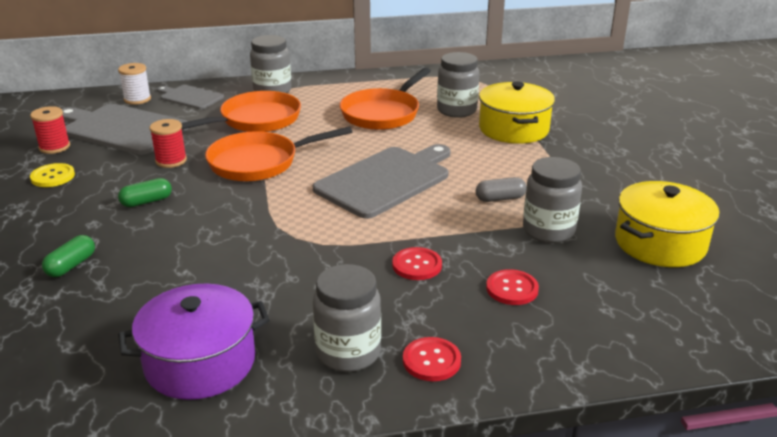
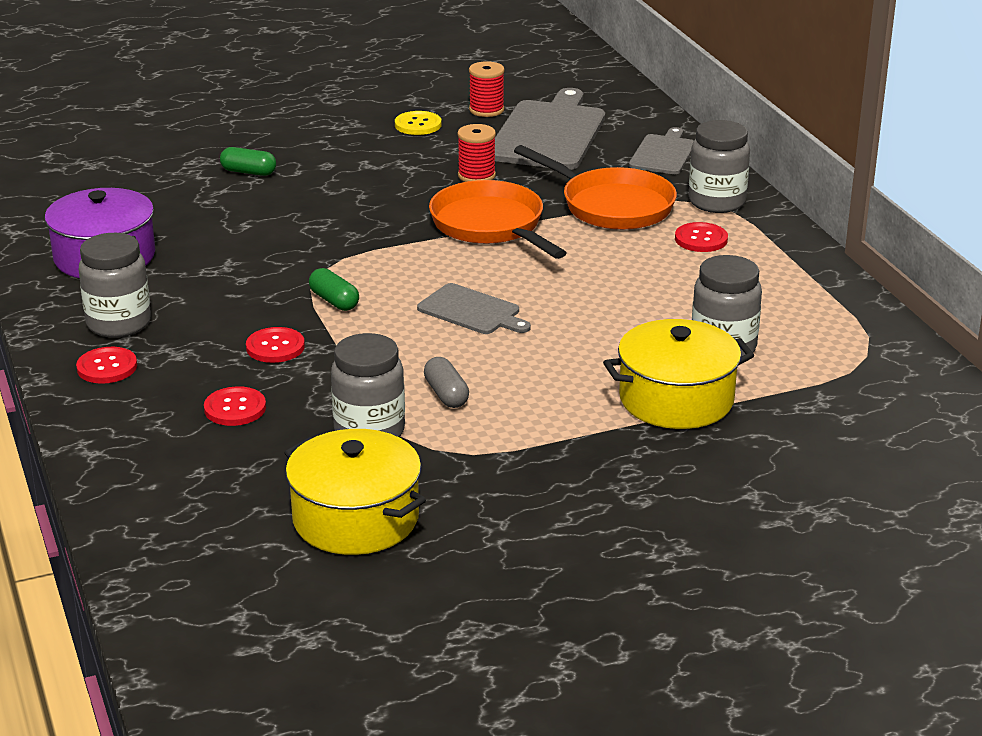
camera: 80 degrees right, 0 degrees up
white spool [118,63,151,105] -> none
green capsule [118,178,172,207] -> green capsule moved to [309,268,359,311]
grey cutting board [313,144,451,219] -> grey cutting board [417,283,531,334], size x0.55
orange pan [340,68,431,130] -> none
none -> red button [675,222,728,252]

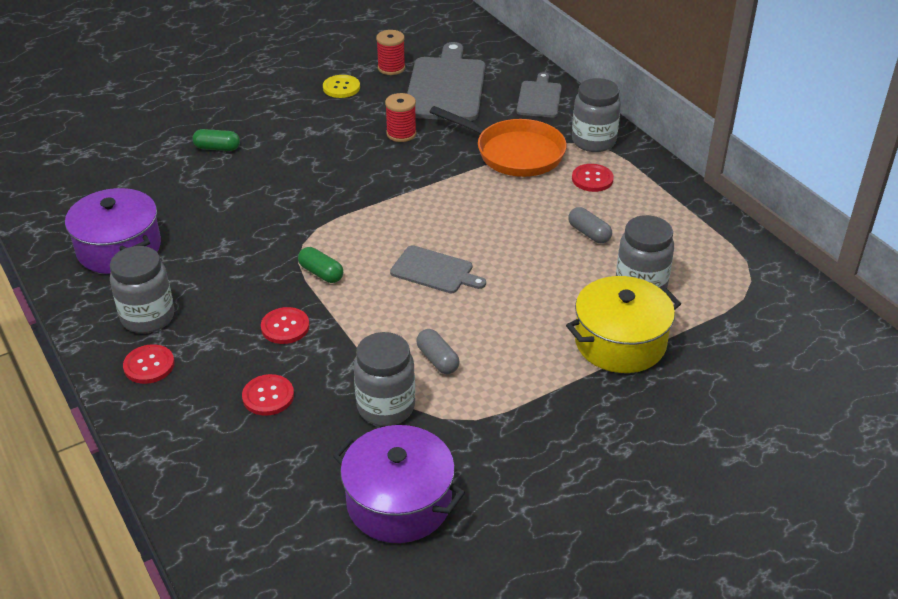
camera: 10 degrees left, 10 degrees up
yellow pot [284,429,426,555] -> purple pot [333,425,465,543]
orange pan [429,180,567,259] -> none
none -> grey capsule [568,207,612,243]

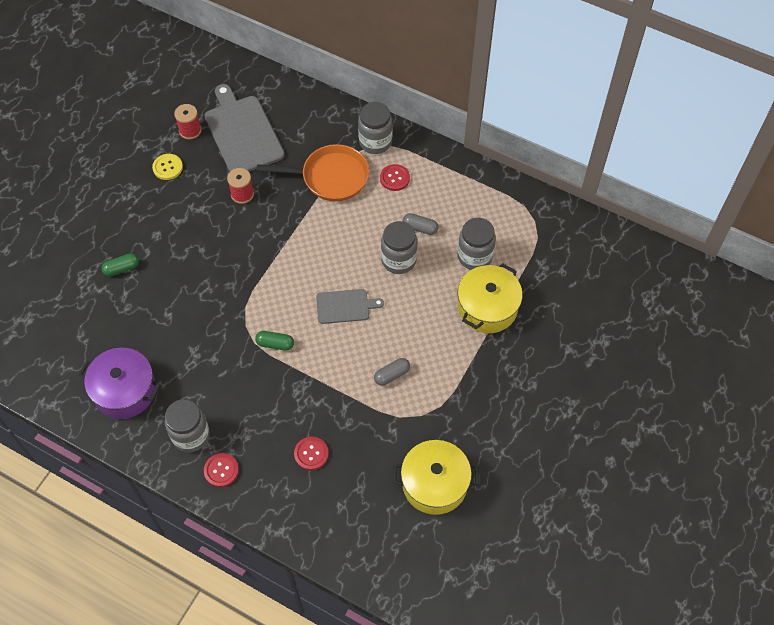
camera: 30 degrees left, 20 degrees up
red button [261,307,310,344] -> none
purple pot [333,425,465,543] -> yellow pot [393,440,479,515]
grey jar [354,332,415,426] -> grey jar moved to [381,221,417,274]
grey capsule [416,329,460,374] -> grey capsule turned 60 degrees counterclockwise [374,358,410,386]
grey cutting board [516,72,562,118] -> none

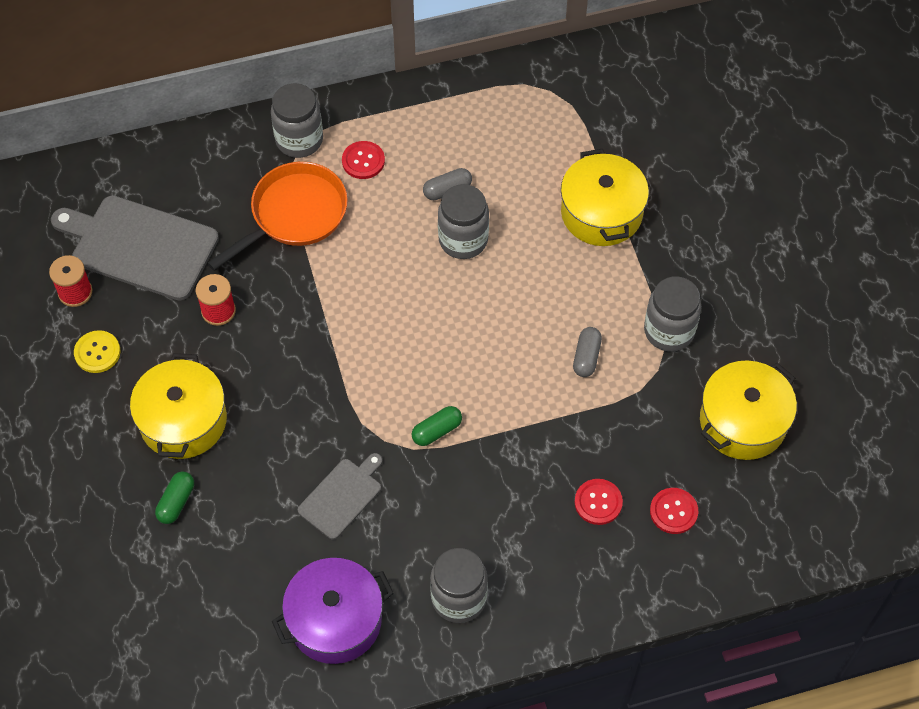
camera: 45 degrees left, 0 degrees up
red button [204,453,239,487] -> red button moved to [650,488,698,534]
grey cutting board [316,289,384,324] -> grey cutting board moved to [298,453,383,540]
grey jar [458,218,496,270] -> grey jar moved to [644,276,701,352]
none -> yellow pot [130,353,227,459]

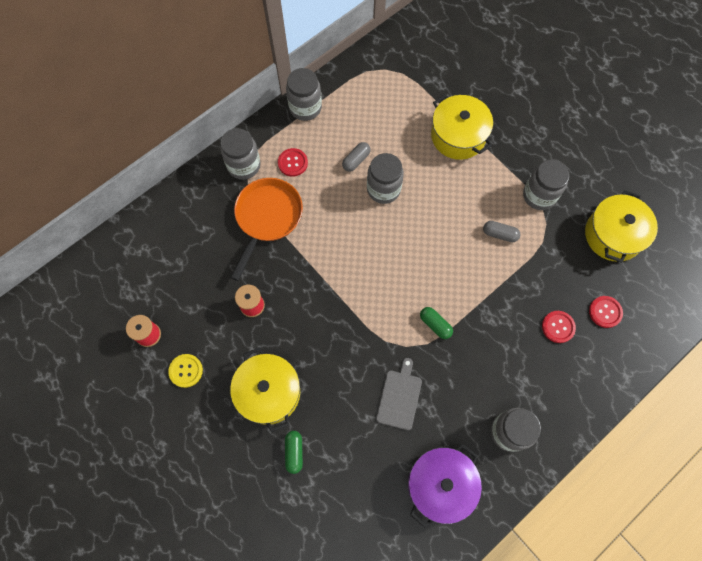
camera: 25 degrees left, 10 degrees up
grey cutting board [51,195,219,300] -> none
green capsule [412,406,462,446] -> green capsule turned 75 degrees counterclockwise [420,307,453,339]
grey capsule [573,327,602,377] -> grey capsule turned 60 degrees counterclockwise [483,221,521,242]
none -> grey jar [286,68,322,121]

